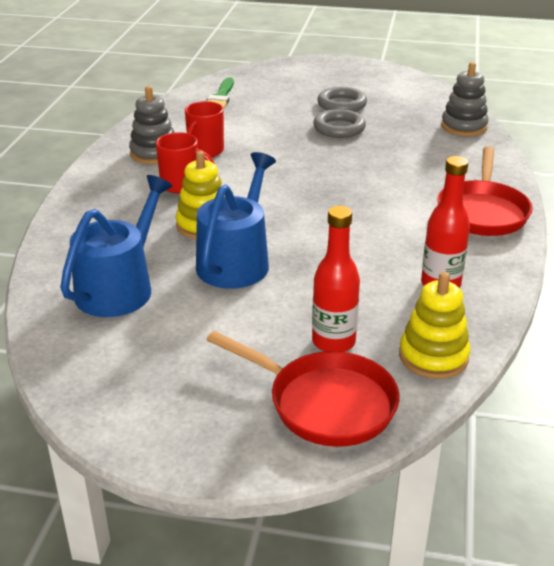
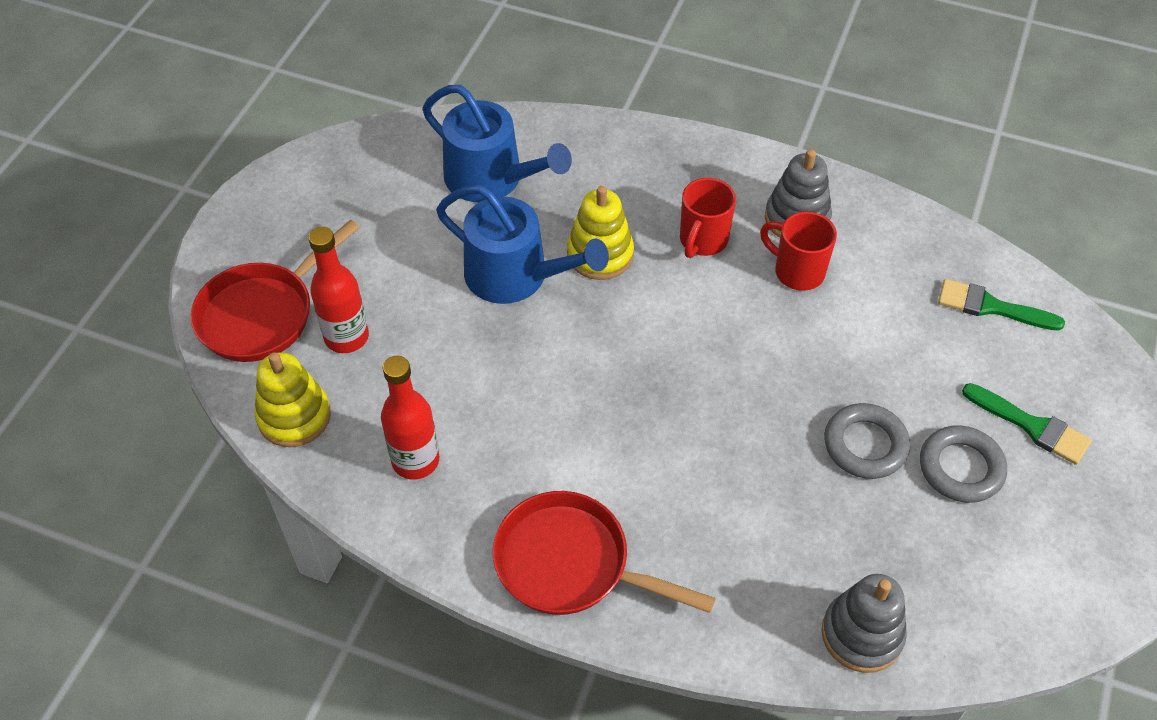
camera: 100 degrees right, 20 degrees up
none -> green brush [962,383,1092,465]

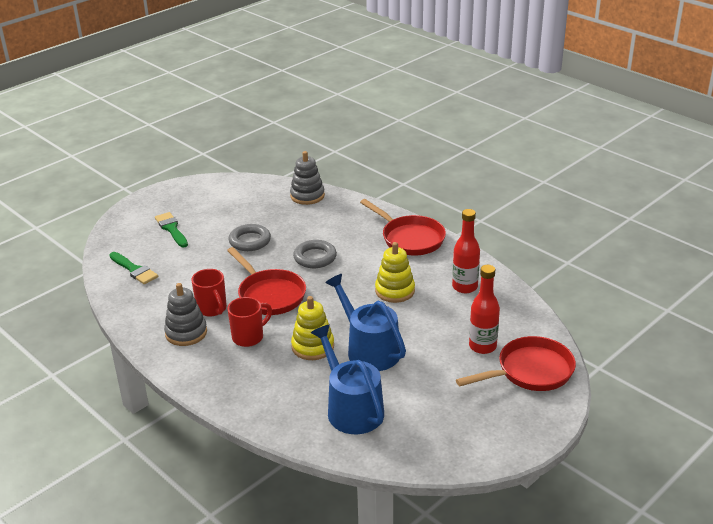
camera: 155 degrees left, 20 degrees down
yellow stacking toy [255,352,331,447] -> yellow stacking toy moved to [375,242,415,303]
grey ring [920,426,1007,503] -> grey ring moved to [293,240,337,268]
none -> red pan [227,247,306,315]

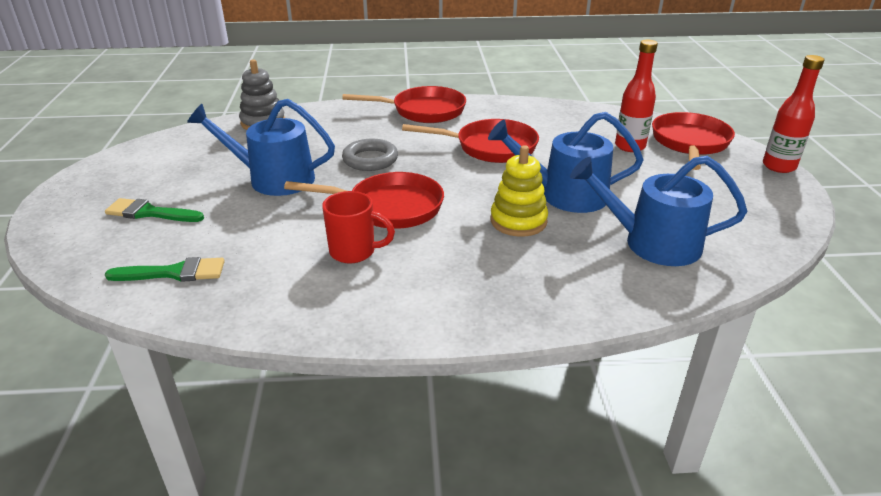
camera: 50 degrees left, 0 degrees up
grey stacking toy [164,283,207,346] -> none
red mug [227,297,272,347] -> none
grey ring [229,224,271,251] -> blue watering can [187,99,335,196]
yellow stacking toy [375,242,415,303] -> red pan [402,119,539,163]
red bottle [452,209,480,293] -> red bottle moved to [763,55,825,173]

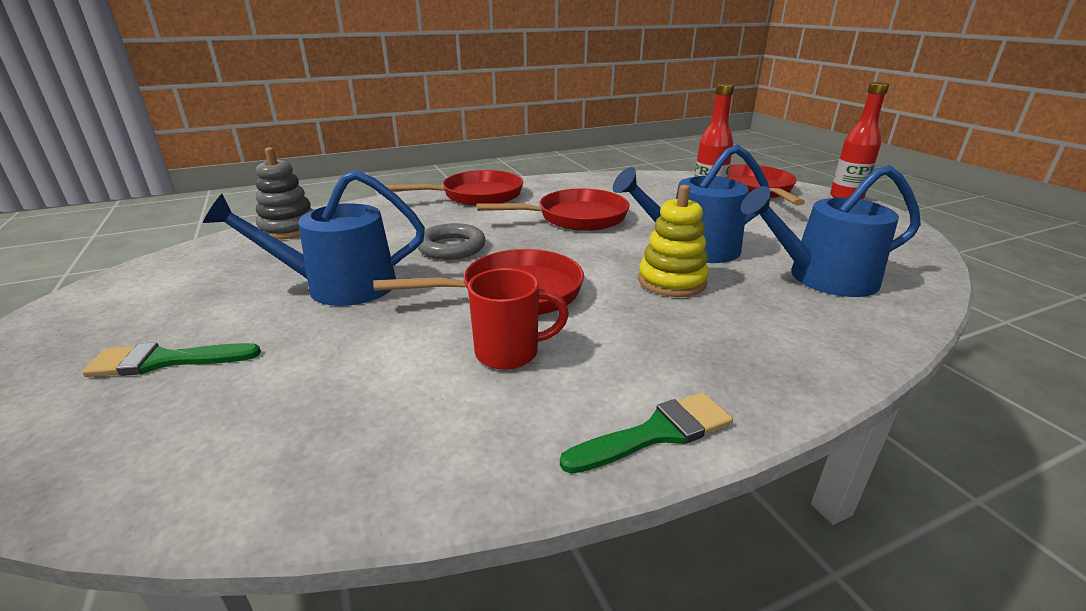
camera: 20 degrees left, 5 degrees down
green brush [105,257,225,282] -> green brush moved to [560,392,733,474]

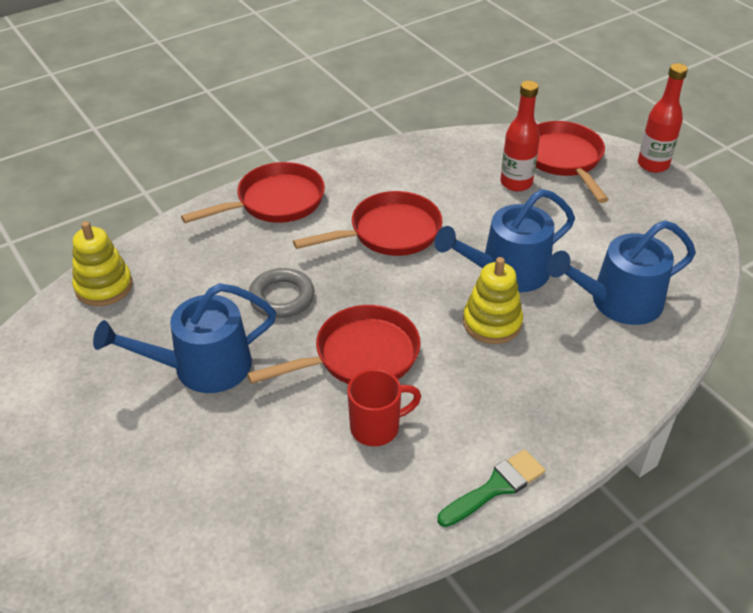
camera: 10 degrees left, 15 degrees up
green brush [82,342,261,377] -> none
grey stacking toy [256,147,313,240] -> yellow stacking toy [72,221,133,306]

